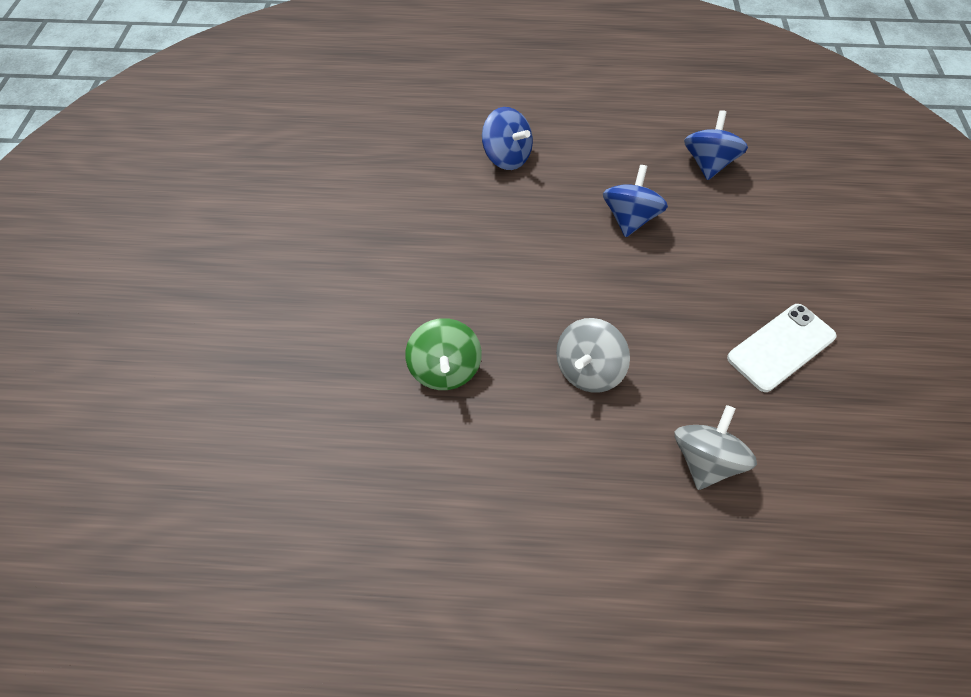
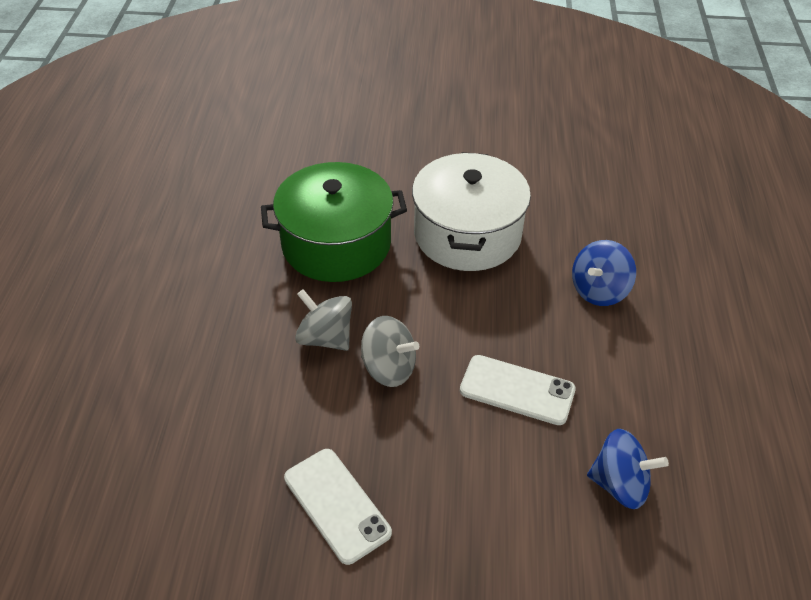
camera: 90 degrees right, 10 degrees down
green spinning top [405,318,482,390] -> green pot [261,162,407,282]
blue spinning top [603,165,668,237] -> white phone [460,355,576,425]
grey spinning top [674,405,757,490] -> grey spinning top moved to [361,316,419,387]
none -> white pot [412,152,531,271]

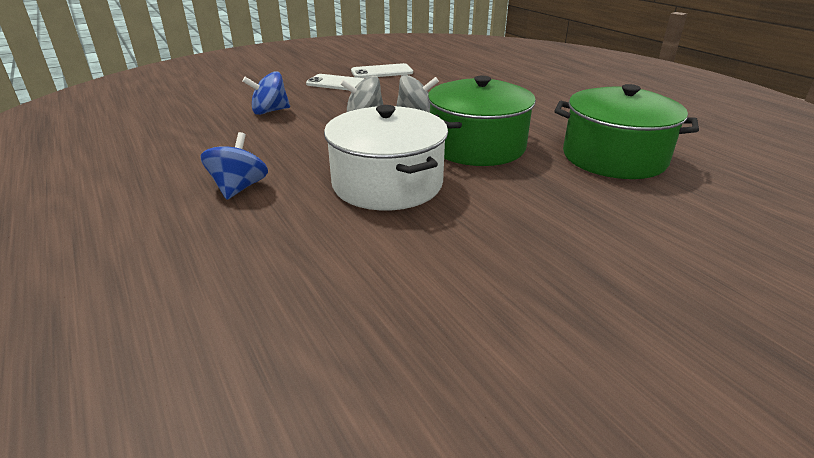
camera: 145 degrees right, 15 degrees down
white phone [460,355,576,425] -> white phone moved to [351,63,413,78]
blue spinning top [587,429,669,509] -> blue spinning top moved to [242,71,290,115]
none -> green pot [554,84,699,179]

